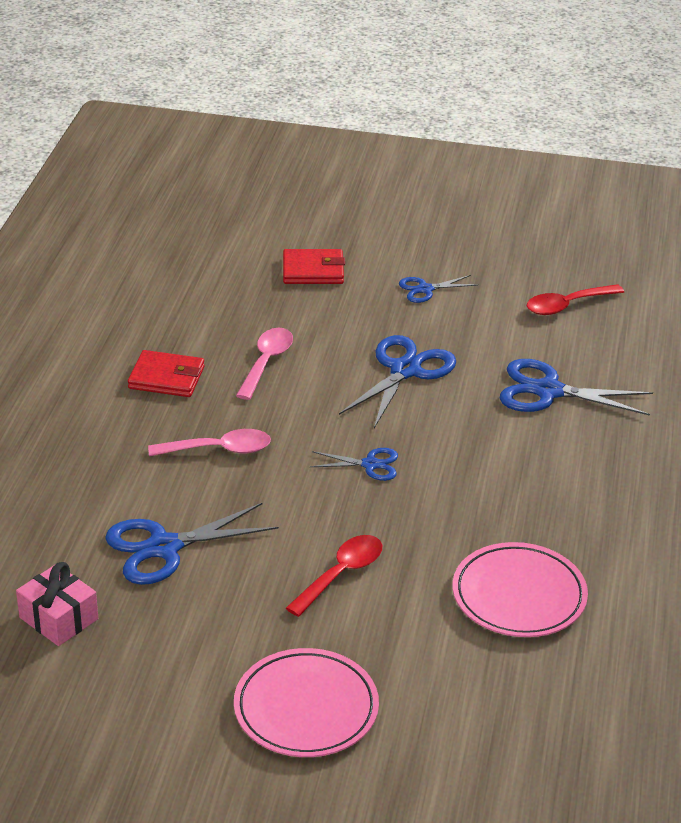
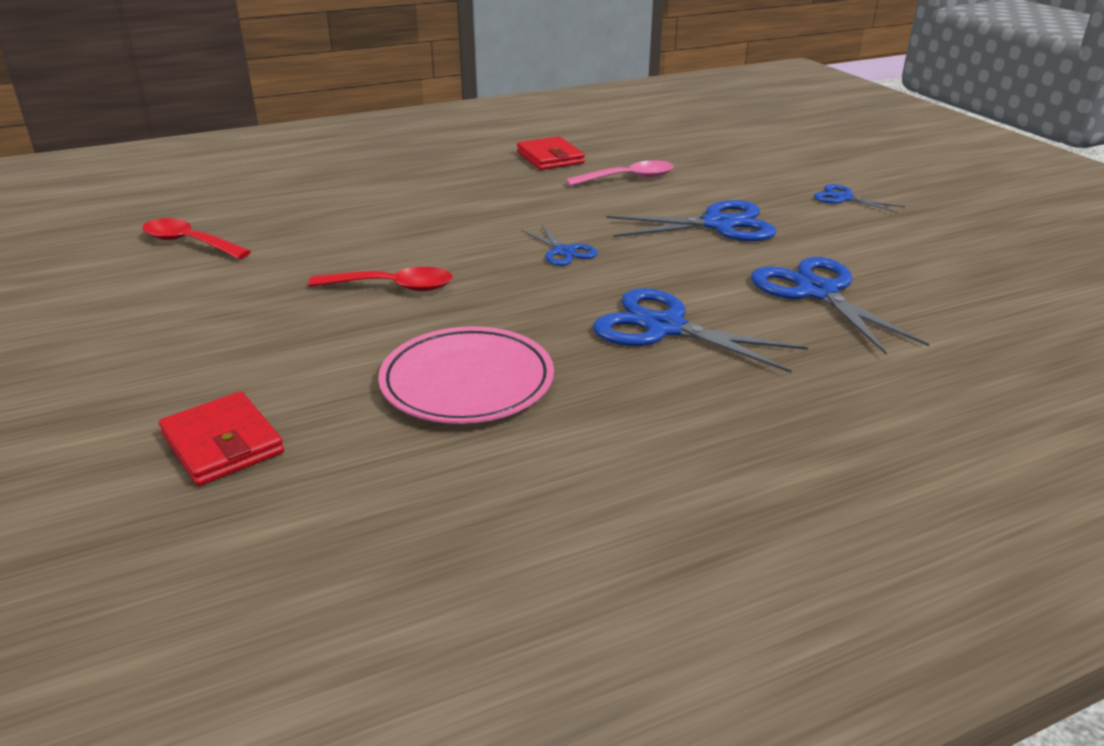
camera: 55 degrees right, 5 degrees down
pink gift [16,562,98,646] -> none
blue scissors [105,503,279,585] -> blue scissors moved to [593,288,808,373]
pink spoon [148,429,271,456] -> none
pink plate [234,648,379,757] -> none
red wallet [283,249,345,284] -> red wallet moved to [159,391,284,486]
red spoon [527,284,624,315] -> red spoon moved to [142,218,251,259]

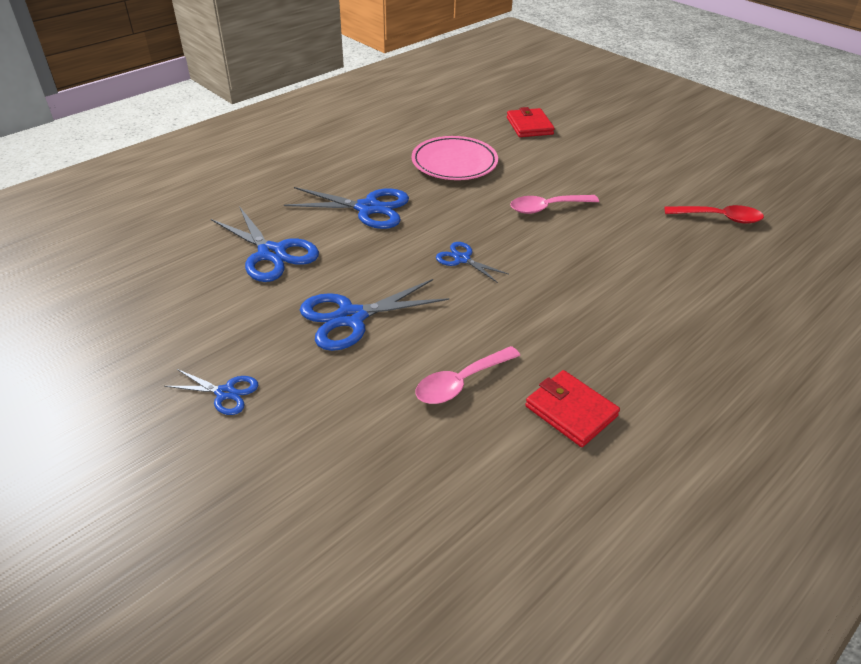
camera: 160 degrees right, 10 degrees up
red wallet [159,391,284,486] -> red wallet turned 45 degrees clockwise [507,107,555,137]
red spoon [308,267,453,291] -> pink spoon [510,195,599,214]

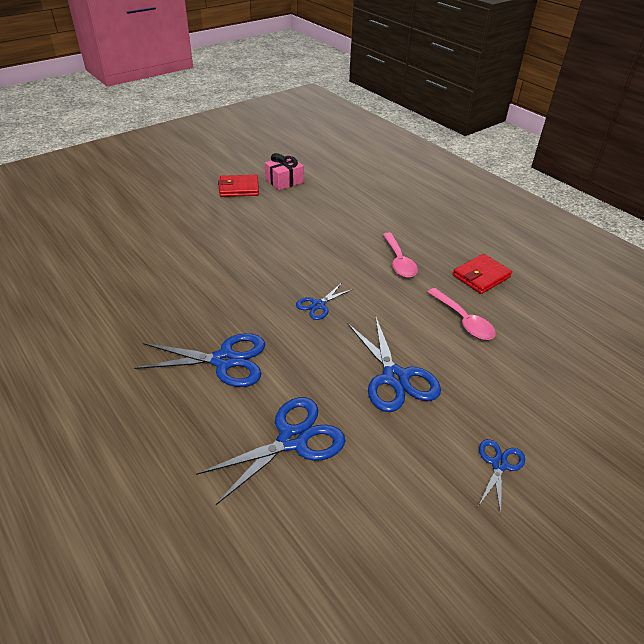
camera: 85 degrees left, 0 degrees up
blue scissors [284,187,409,229] -> blue scissors turned 75 degrees clockwise [134,333,265,387]
pink plate [412,136,498,180] -> none
red wallet [507,107,555,137] -> red wallet moved to [218,175,259,197]
pink spoon [510,195,599,214] -> pink spoon moved to [383,233,418,278]
red spoon [664,205,764,224] -> pink gift [265,153,304,190]

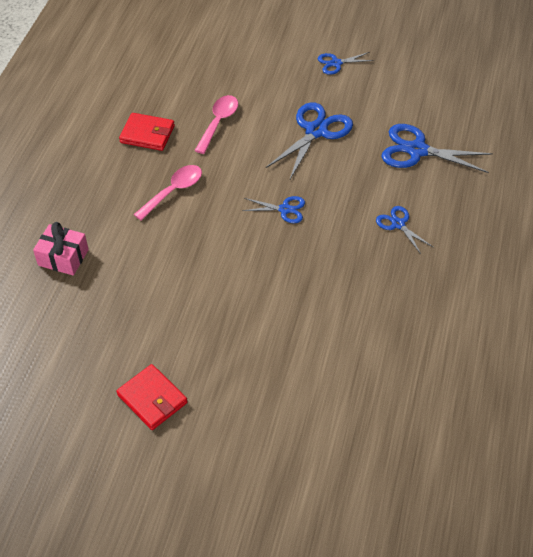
camera: 125 degrees left, 10 degrees up
blue scissors [134,333,265,387] -> blue scissors [376,206,433,254], size x0.55
pink gift [265,153,304,190] -> pink gift moved to [33,222,89,275]

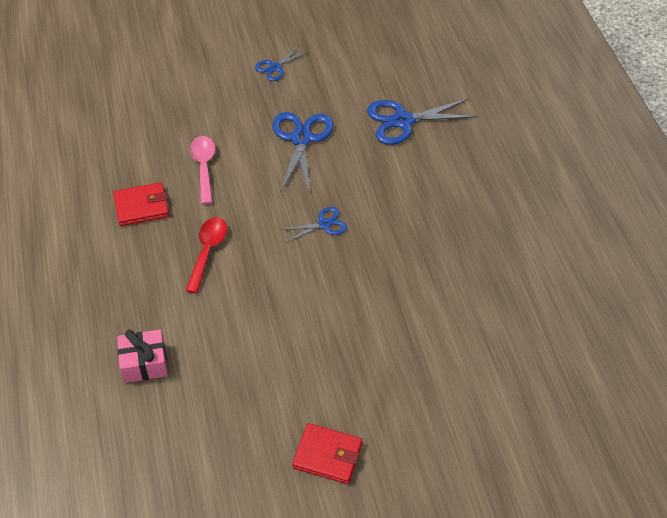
camera: 30 degrees left, 0 degrees up
pink spoon [134,165,202,221] -> red spoon [185,217,227,293]
blue scissors [376,206,433,254] -> none

